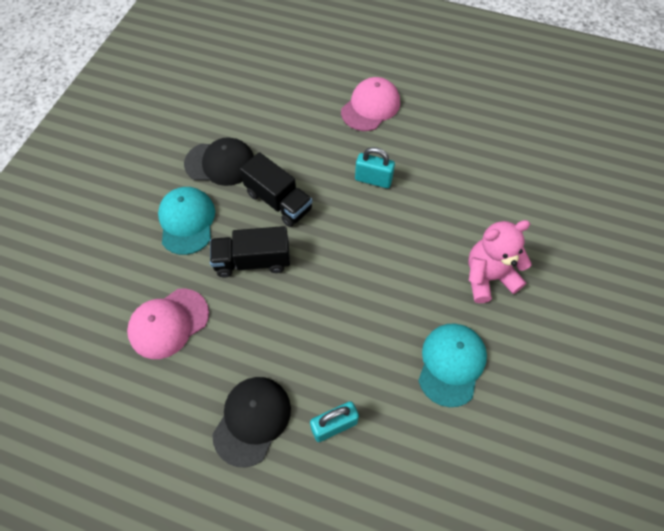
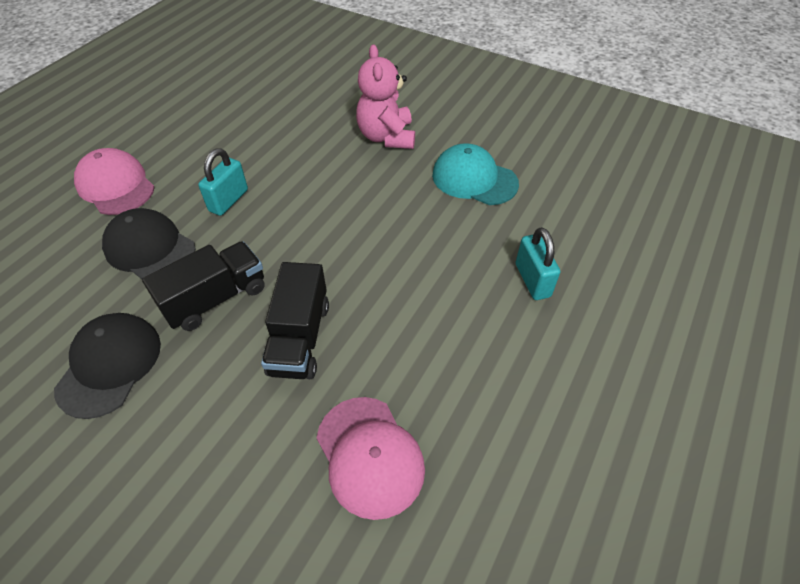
camera: 80 degrees left, 10 degrees down
turquoise cap [158,187,215,255] -> none
black cap [212,377,291,467] -> black cap moved to [102,208,196,279]

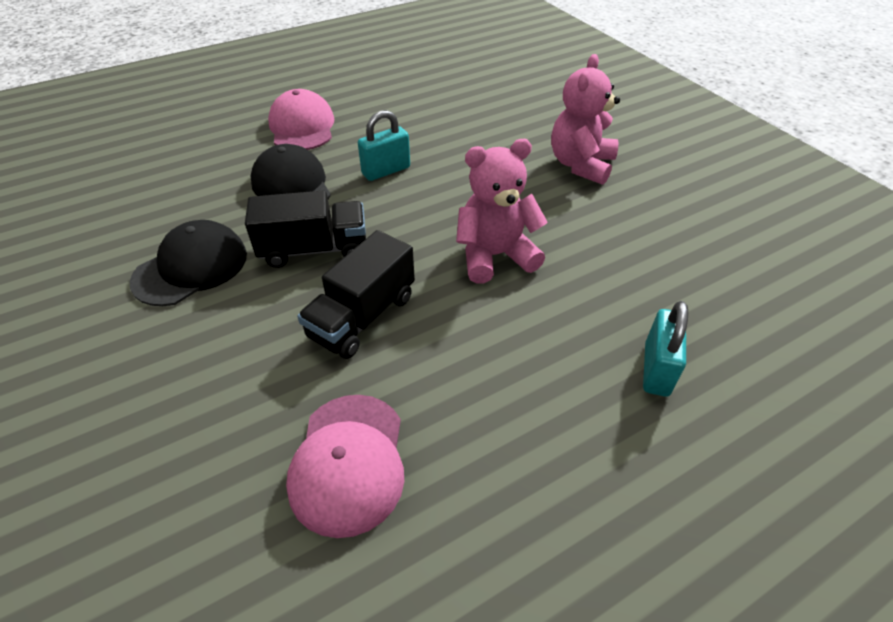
camera: 30 degrees right, 5 degrees down
turquoise cap [432,143,519,205] -> none
none -> pink teddy bear [456,139,548,284]

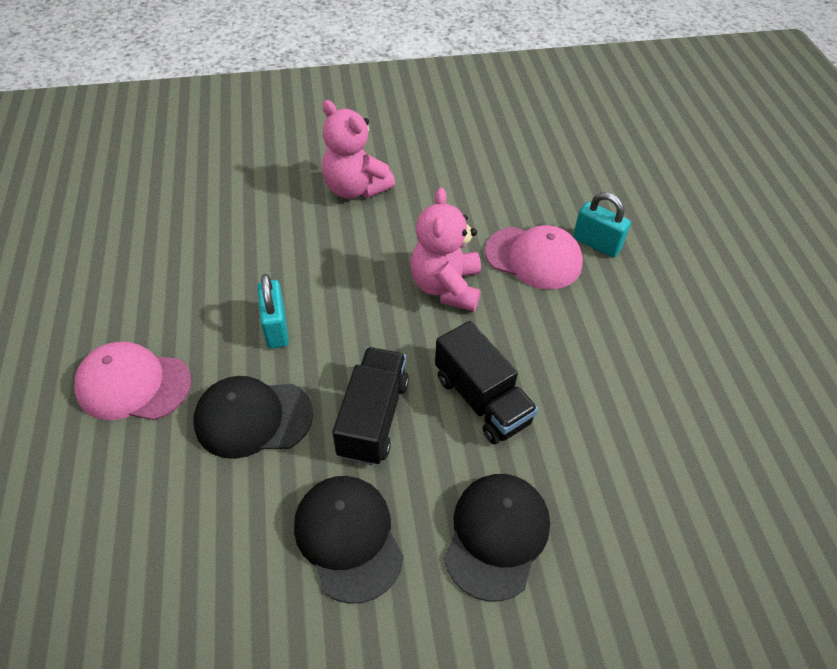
camera: 70 degrees left, 5 degrees up
pink cap [286,395,404,538] -> pink cap moved to [485,225,583,289]
none -> black cap [444,474,550,602]

